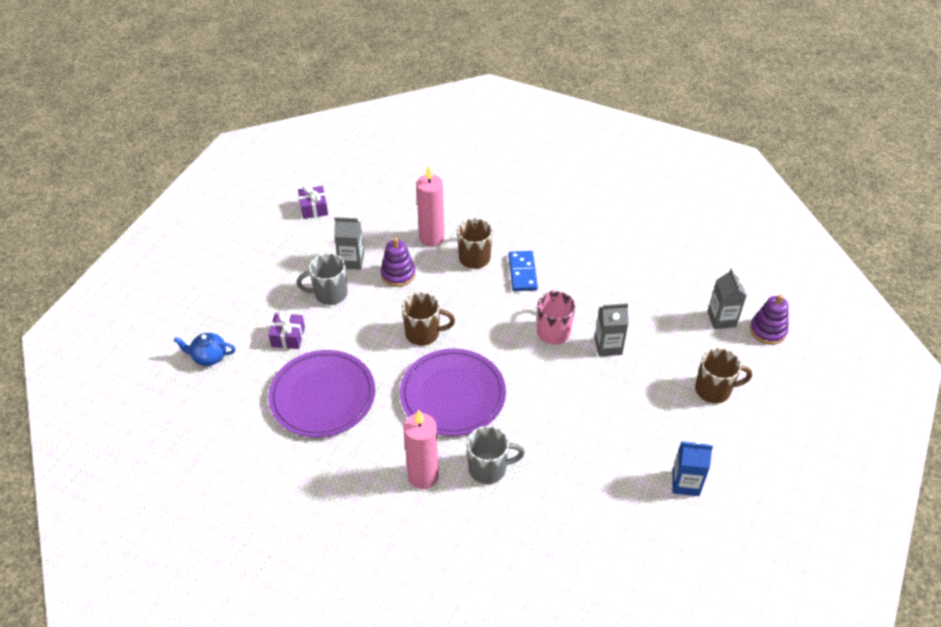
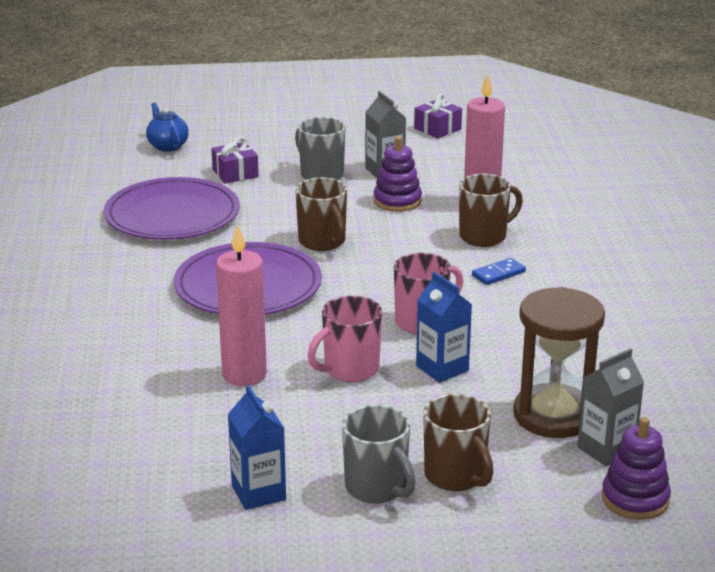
camera: 60 degrees right, 20 degrees down
pink candle [403,410,439,489] -> pink candle moved to [216,225,267,386]
grey mug [467,426,525,484] -> grey mug moved to [342,405,416,503]
blue domino [508,251,538,291] -> blue domino [472,258,526,285], size x0.66
grey carton [595,303,629,357] -> blue carton [416,272,472,383]
none -> pink mug [308,296,382,382]
none -> brown hourglass [513,287,605,438]

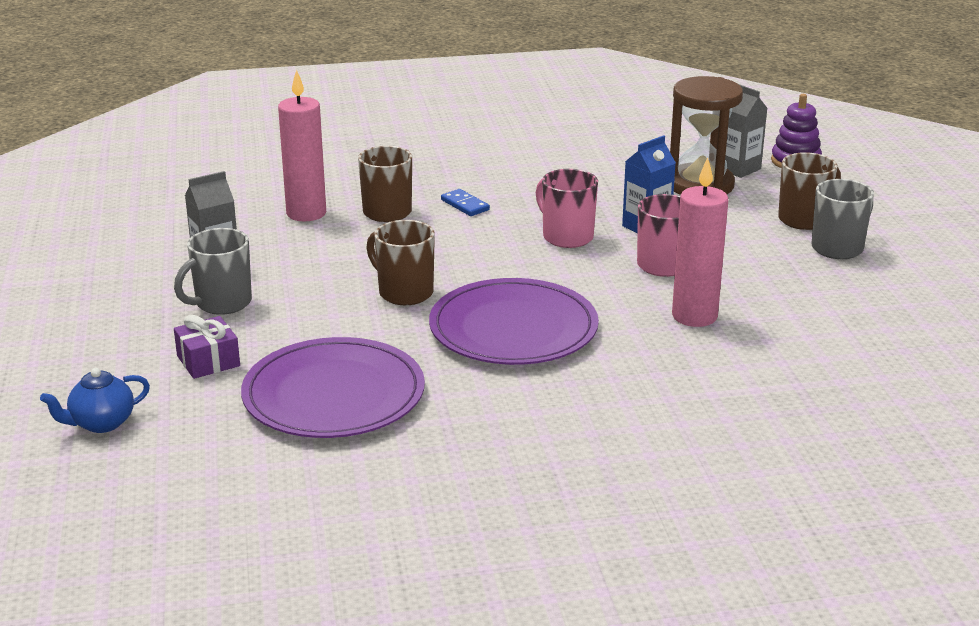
camera: 95 degrees left, 0 degrees up
blue carton [228,385,286,510] -> none
brown mug [295,177,347,251] -> brown mug turned 105 degrees counterclockwise [366,220,435,305]
purple stacking toy [374,136,422,212] -> none
purple gift [414,94,462,138] -> none

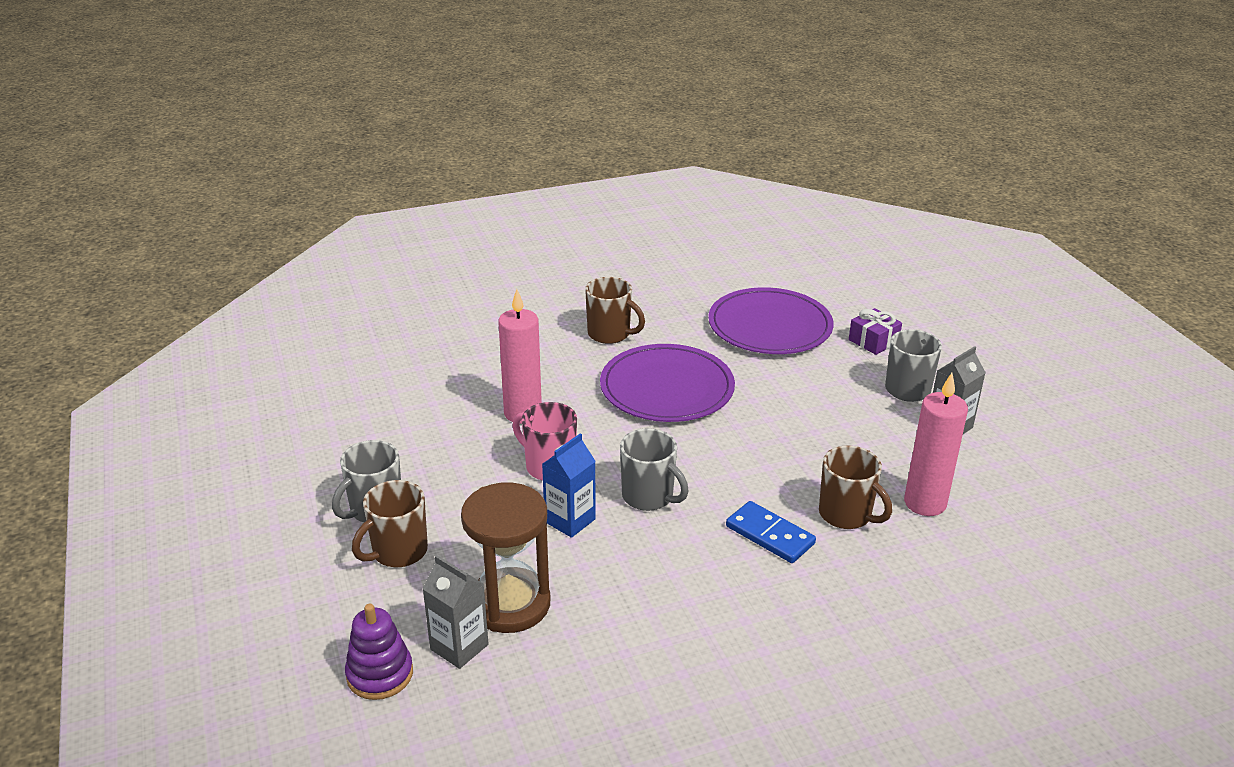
camera: 170 degrees right, 5 degrees up
blue teapot [40,368,150,433] -> none
brown mug [366,220,435,305] -> brown mug moved to [585,277,645,344]
blue domino [441,189,490,216] -> blue domino [726,501,816,563], size x1.51
pink mug [536,169,598,248] -> grey mug [620,428,689,511]

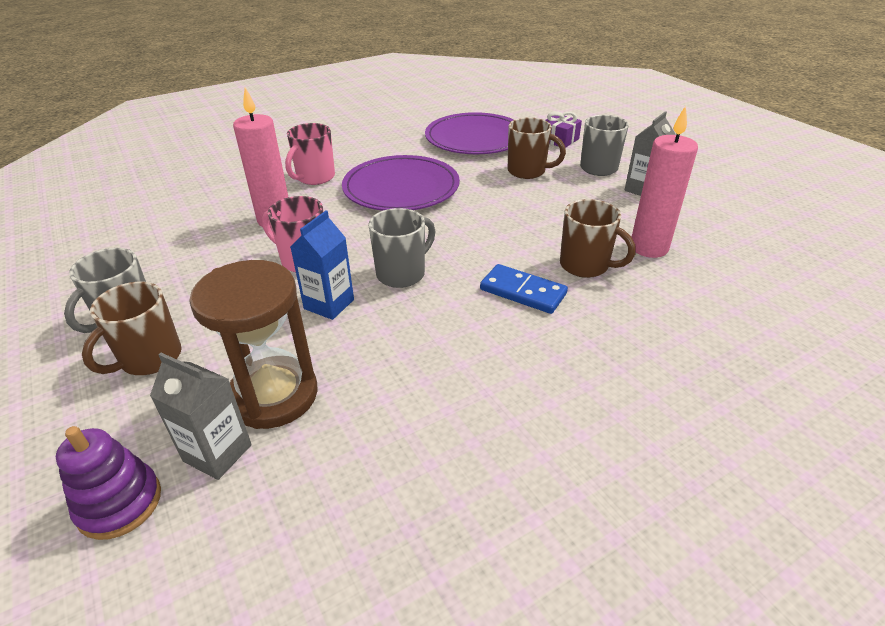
camera: 10 degrees left, 5 degrees up
brown mug [585,277,645,344] -> brown mug moved to [508,117,566,179]
grey mug [620,428,689,511] -> grey mug turned 75 degrees counterclockwise [368,208,436,288]
none -> pink mug [285,123,335,185]

